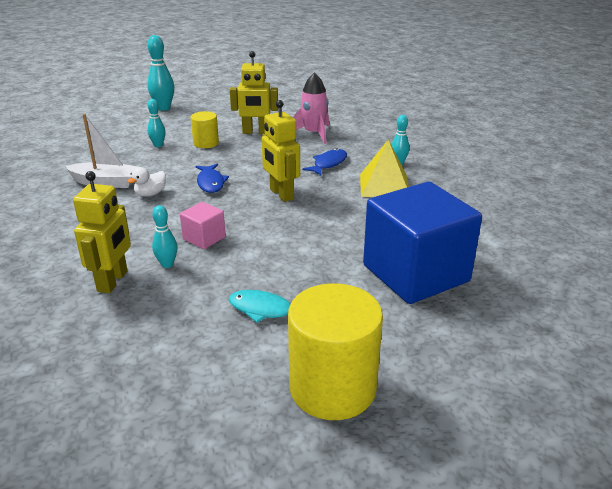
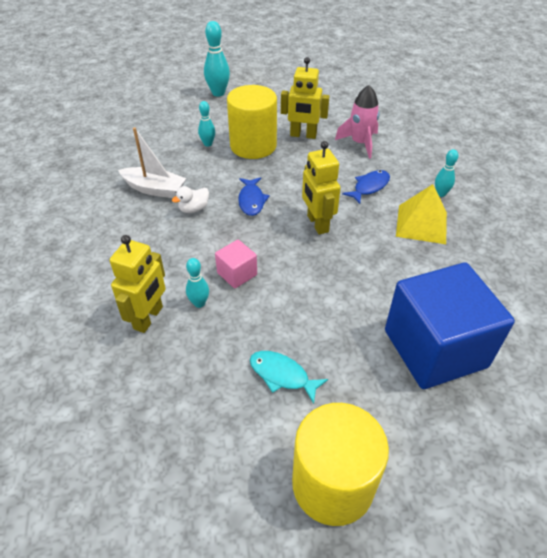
camera: 10 degrees right, 15 degrees up
yellow cylinder [190,111,219,148] -> yellow cylinder [227,85,277,159], size x1.88

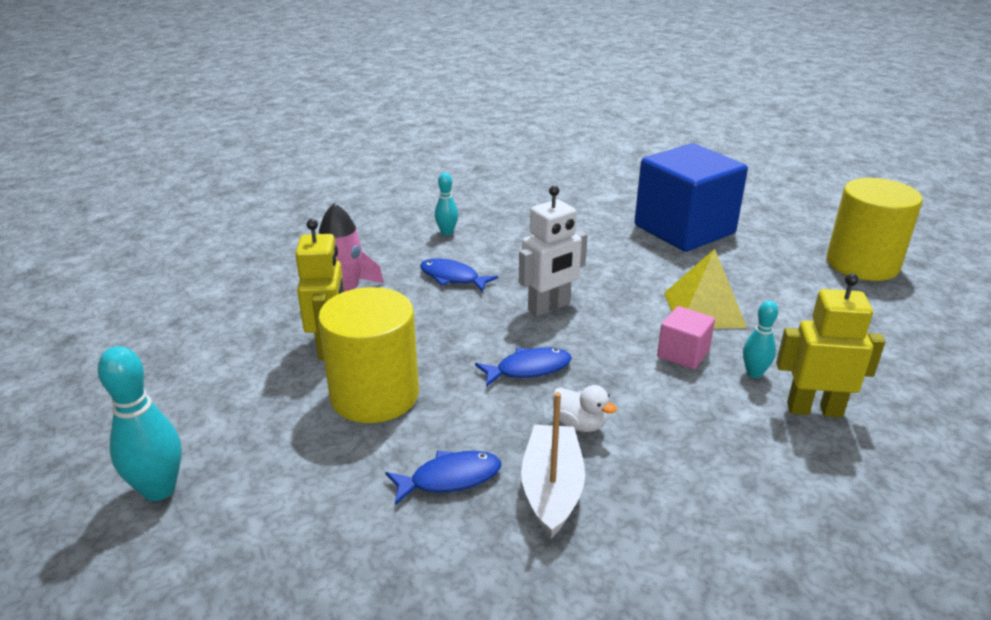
camera: 105 degrees left, 15 degrees down
turquoise bowling pin [198,101,215,147] -> none
turquoise fish [250,351,328,404] -> none
yellow robot [302,141,341,235] -> white robot [519,186,588,317]
yellow pyramid [396,184,447,244] -> yellow pyramid moved to [664,249,747,329]
none -> blue fish [385,451,501,505]

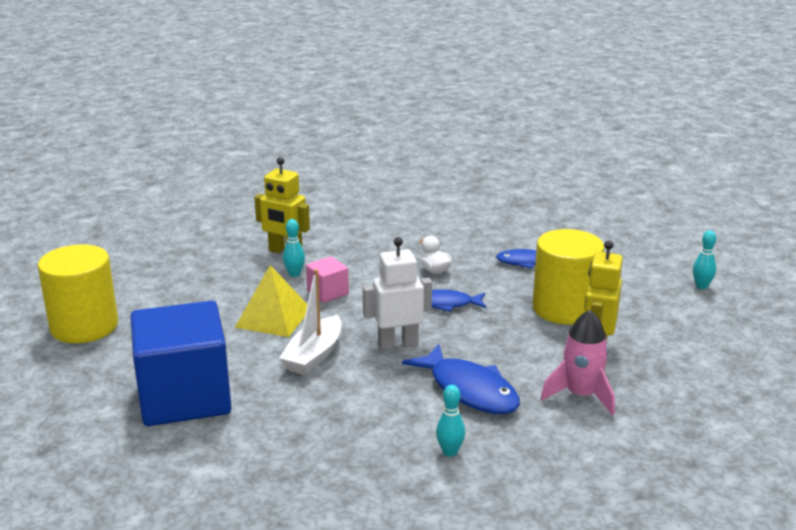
camera: 160 degrees left, 5 degrees down
turquoise bowling pin [98,346,182,501] -> turquoise bowling pin [693,230,716,289], size x0.59
blue fish [420,259,498,292] -> blue fish [402,344,520,414], size x1.62
white boat [521,392,585,538] -> white boat moved to [279,269,342,375]

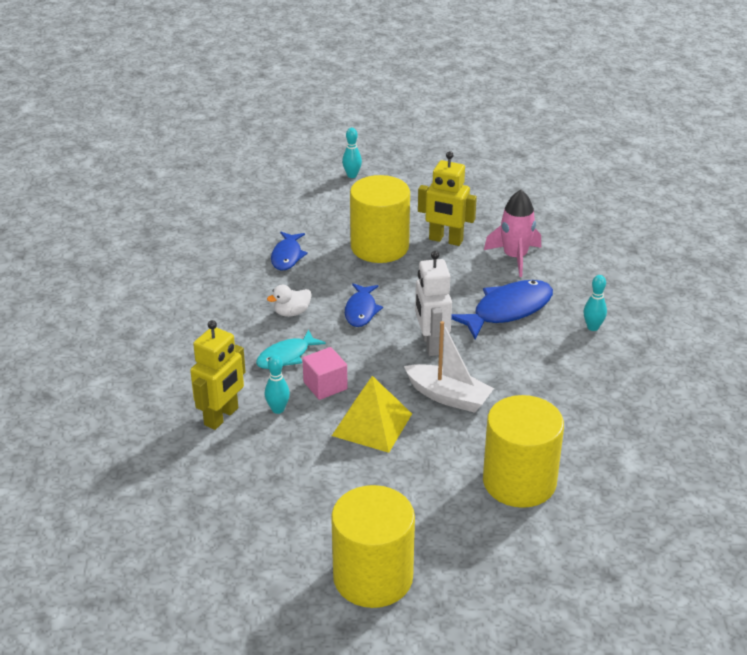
camera: 85 degrees left, 10 degrees up
blue cube [130,301,232,426] -> yellow cylinder [483,395,564,508]
none -> turquoise fish [256,330,326,369]

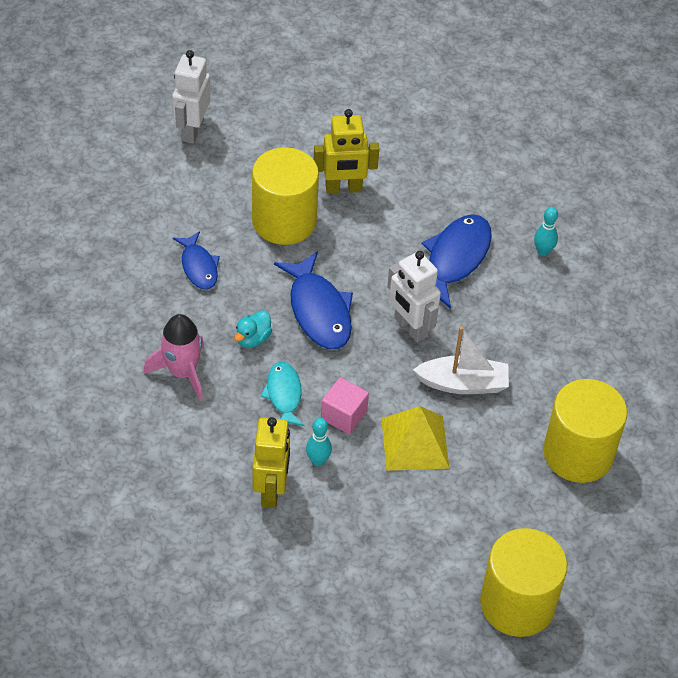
camera: 30 degrees left, 15 degrees up
turquoise fish [256,330,326,369] -> turquoise fish turned 150 degrees clockwise [260,362,305,426]
white duck [267,285,312,317] -> turquoise duck [234,310,272,348]
turquoise bowling pin [342,128,362,178] -> white robot [172,50,211,144]
blue fish [345,283,383,327] -> blue fish [274,251,353,349], size x1.62
pink rocket [484,190,541,277] -> pink rocket moved to [143,314,204,401]

